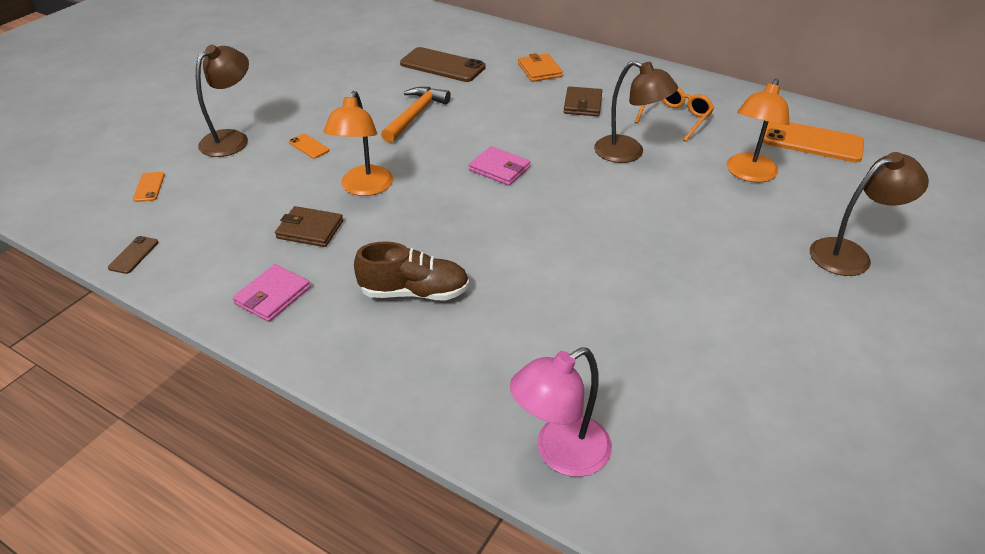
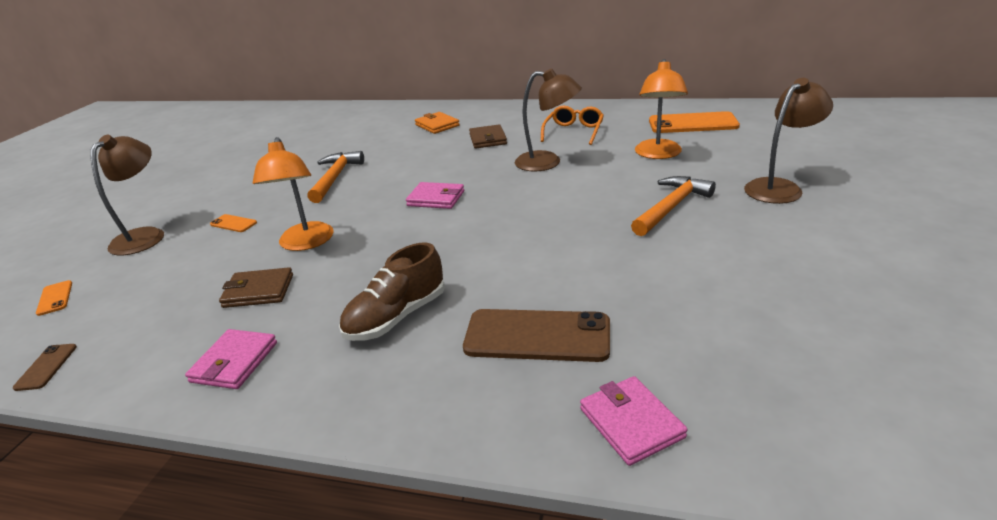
camera: 15 degrees left, 10 degrees down
brown shoe [354,241,469,300] -> brown shoe turned 150 degrees clockwise [339,243,445,341]
brown phone [400,47,486,82] -> brown phone moved to [463,309,610,362]
pink lamp [510,347,612,477] -> pink wallet [580,376,688,466]
none -> orange hammer [631,176,716,236]

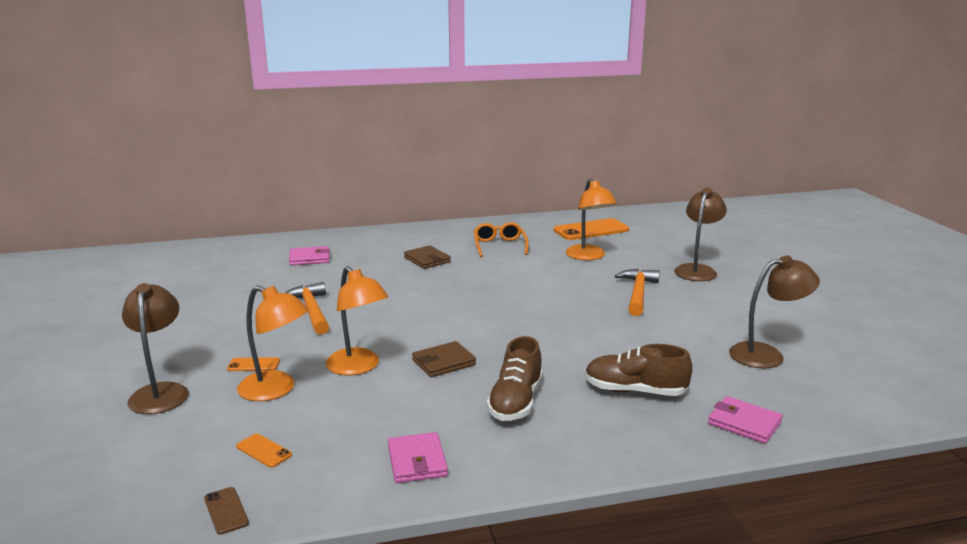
camera: 30 degrees left, 10 degrees down
orange phone [36,280,72,316] -> orange phone moved to [236,434,292,468]
brown wallet [219,267,293,308] -> brown wallet moved to [412,341,476,377]
pink wallet [406,182,464,209] -> pink wallet moved to [289,246,330,266]
orange wallet [415,112,460,134] -> none
brown phone [463,309,610,362] -> brown shoe [585,344,692,396]
brown lamp [515,69,582,171] -> brown lamp moved to [729,255,820,368]
none -> orange lamp [237,286,309,401]

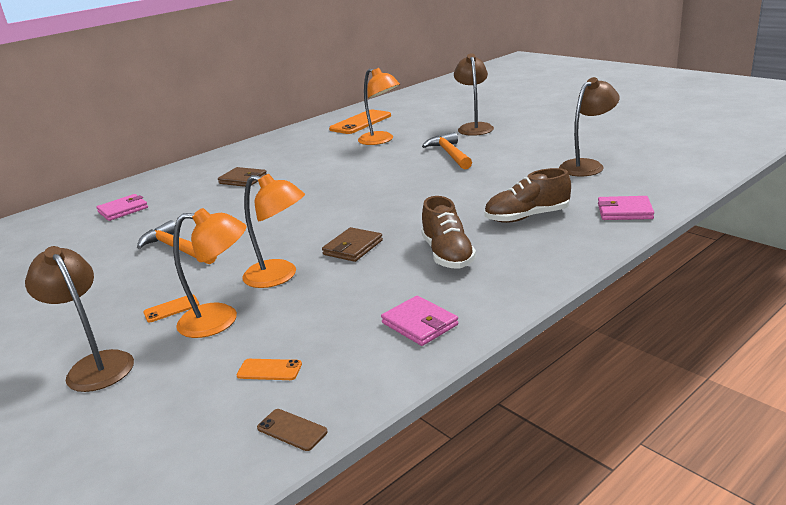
camera: 25 degrees left, 5 degrees up
orange glasses [474,222,528,257] -> none

